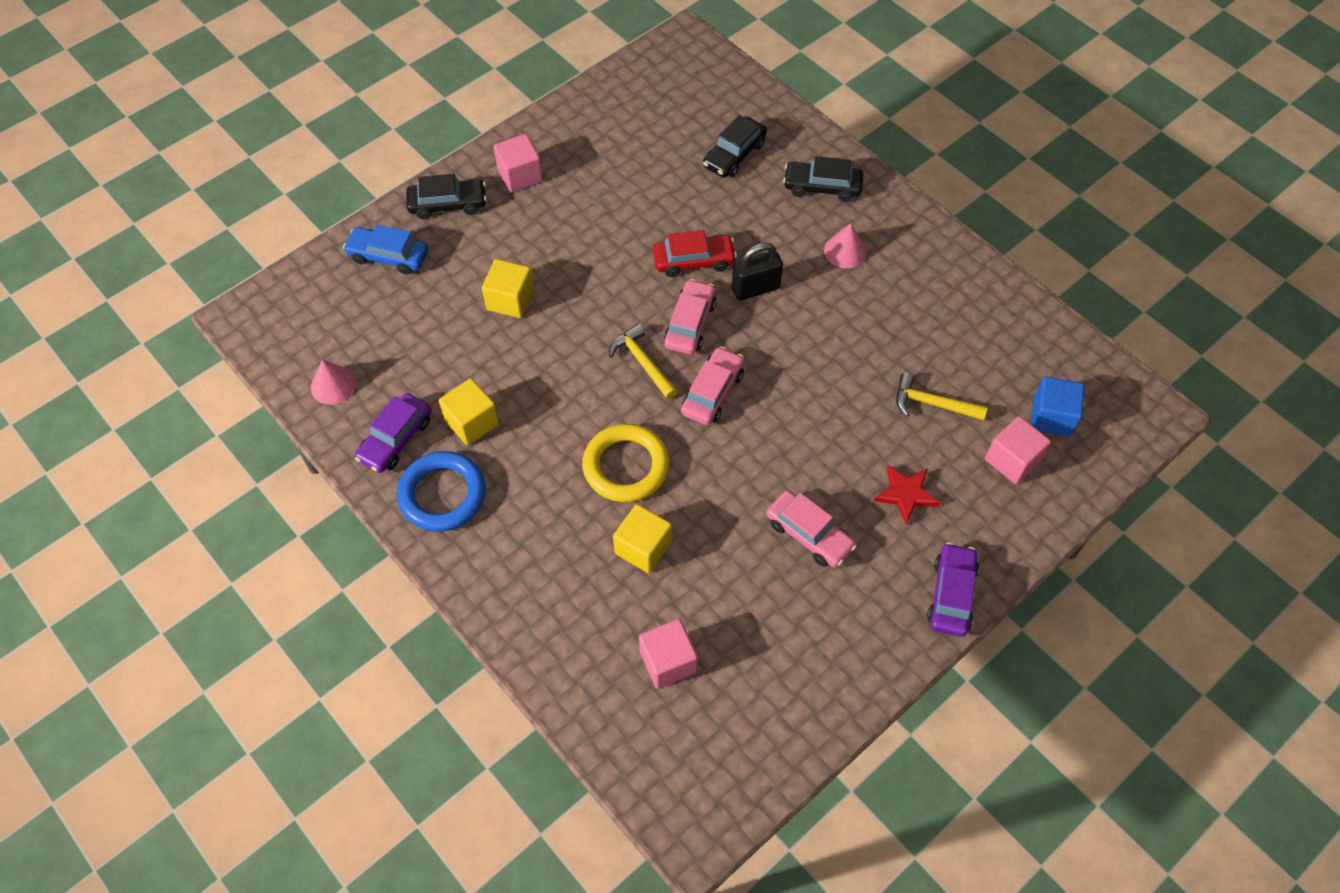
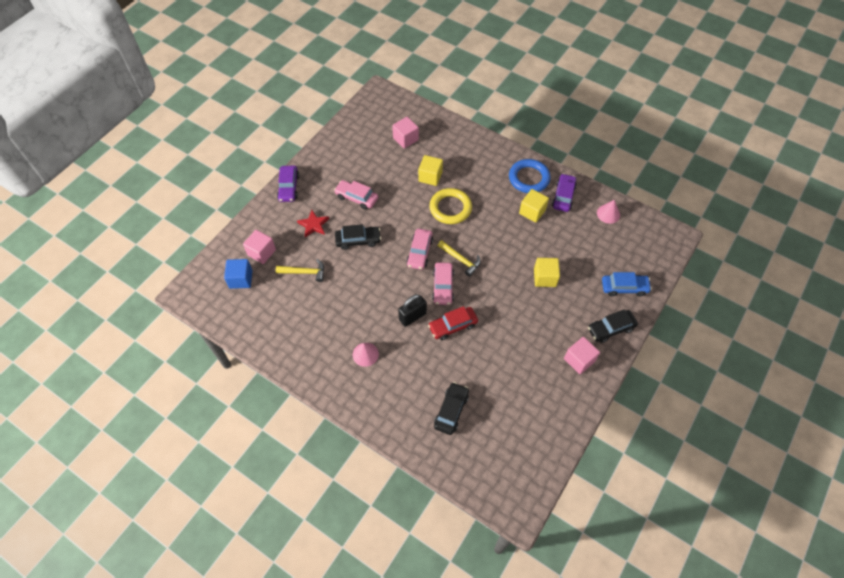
camera: 165 degrees right, 0 degrees up
black car [783,156,863,202] -> black car moved to [335,224,381,250]

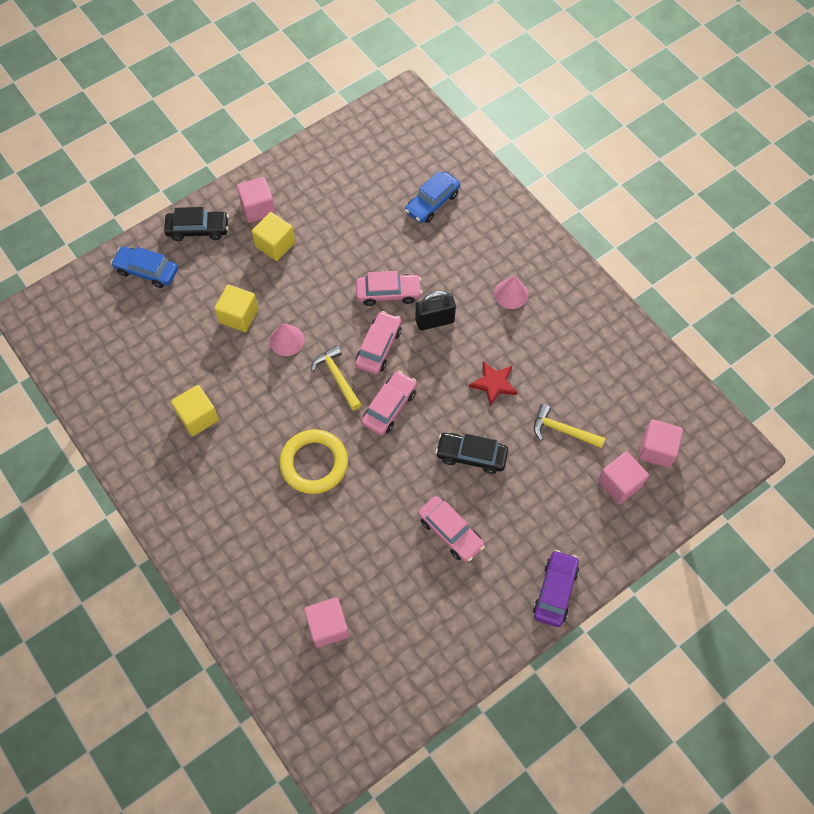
camera: 160 degrees left, 5 degrees up
blue cube [224,259,253,289] -> pink cube [639,419,683,468]
red star [297,210,329,237] -> red star moved to [469,361,518,407]
yellow cube [418,155,443,186] -> yellow cube moved to [252,212,295,261]
red car [428,306,478,340] -> pink car [356,271,422,306]
black car [434,382,469,435] -> blue car [405,171,460,223]
blue ring [509,159,551,193] -> none
purple car [552,174,577,212] -> none
pink cone [597,200,620,224] -> pink cone moved to [269,323,304,356]

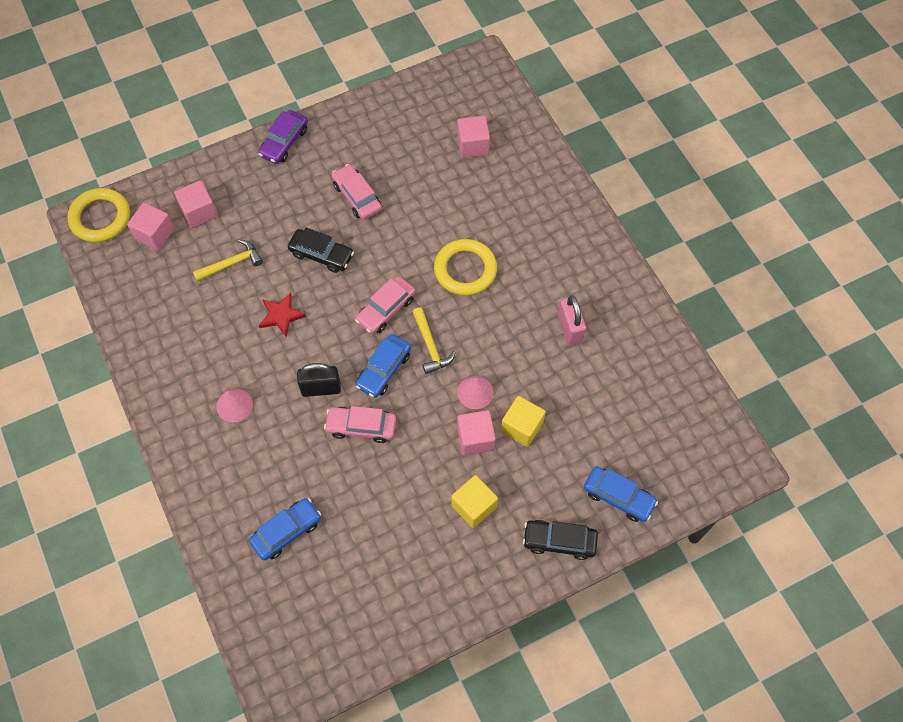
camera: 170 degrees left, 0 degrees up
yellow cube [171,385,219,436] -> pink padlock [558,295,586,346]
pink cube [237,177,276,223] -> pink cube moved to [457,410,496,456]
pink car [355,311,401,374] -> blue car [356,334,411,398]
yellow hammer [534,404,605,448] -> yellow hammer turned 60 degrees counterclockwise [193,239,263,282]
none -> yellow ring [67,188,130,242]

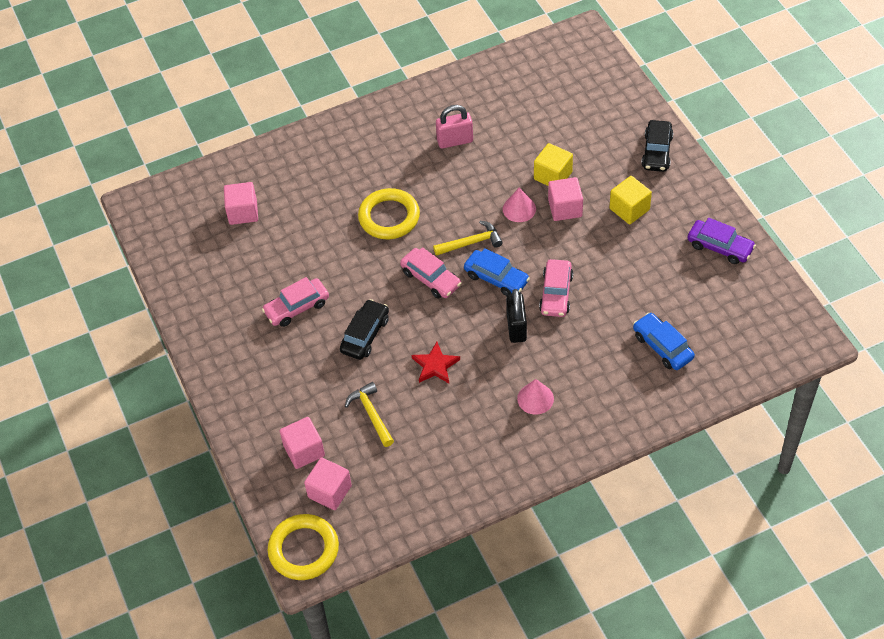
camera: 85 degrees left, 10 degrees down
purple car [258,110,308,164] -> purple car moved to [687,218,756,264]
blue car [584,467,658,522] -> none

